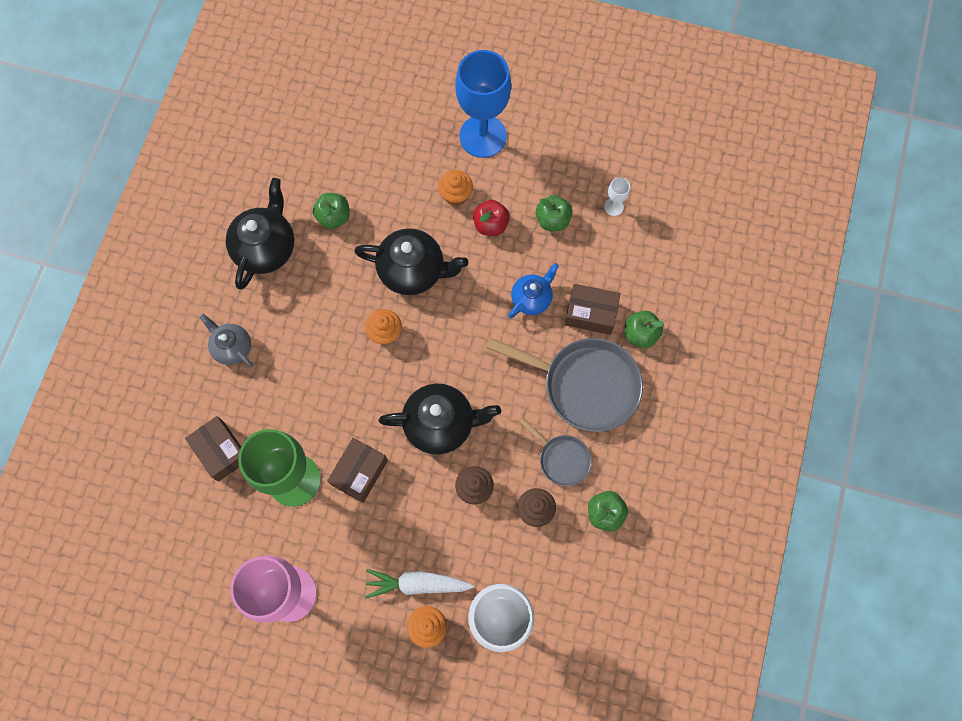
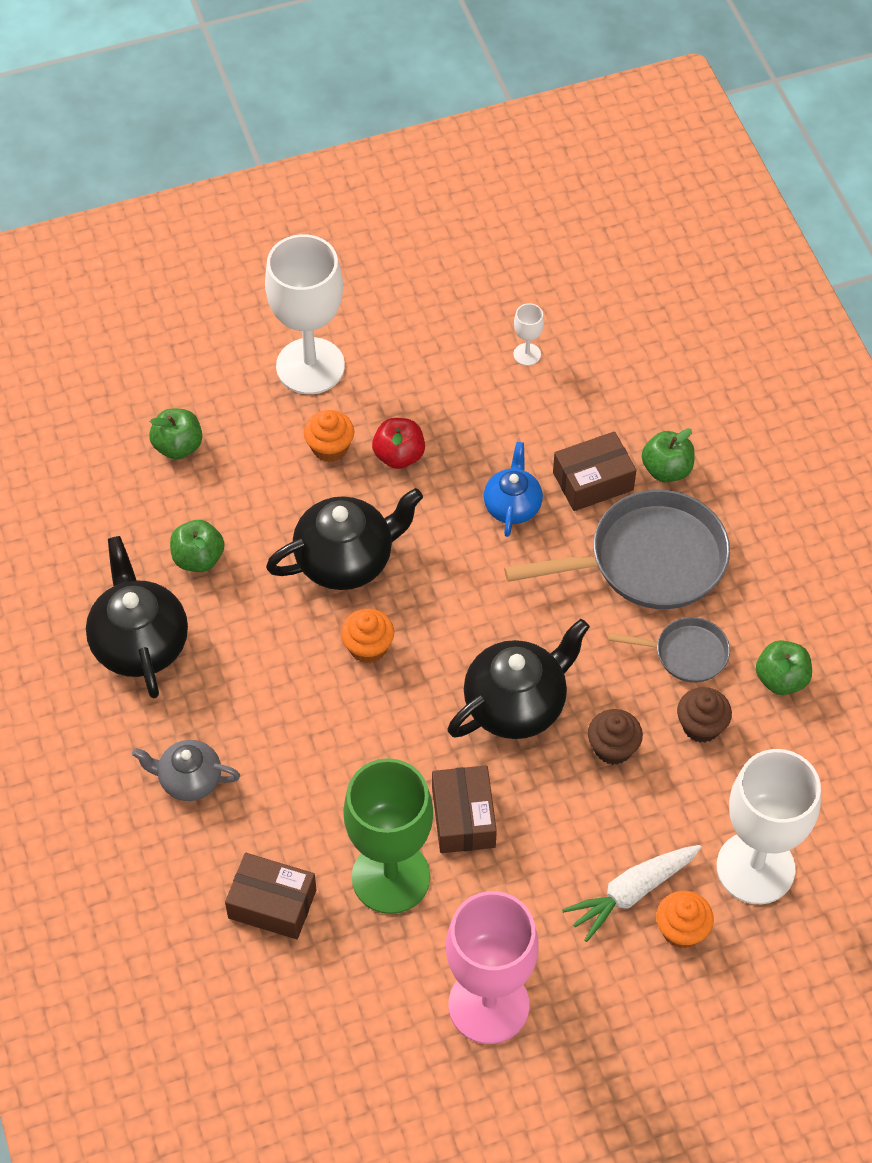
camera: 35 degrees left, 15 degrees down
blue goblet [455,50,511,158] -> white goblet [265,234,345,394]
green apple [536,195,573,231] -> green apple moved to [149,409,202,459]

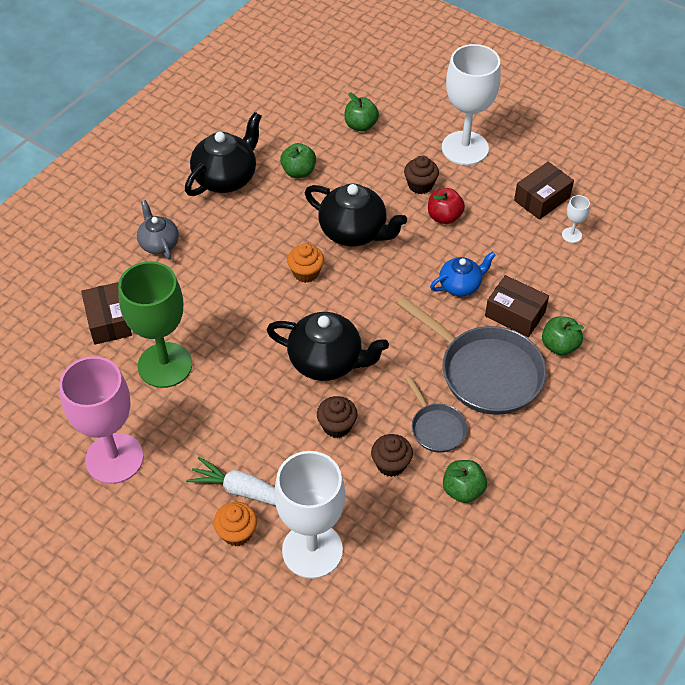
camera: 55 degrees right, 5 degrees down
orange cupcake [304,410,354,462] -> brown cupcake [404,156,439,194]
brown box [432,765,497,853] -> brown box moved to [514,162,574,220]

